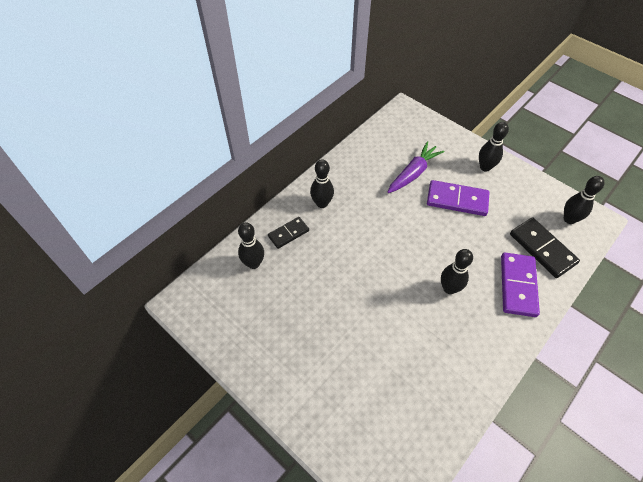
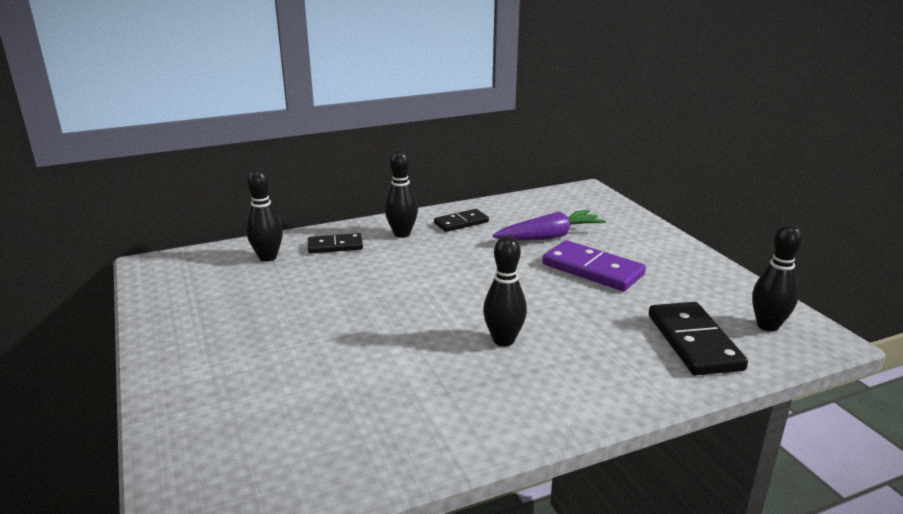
camera: 25 degrees right, 30 degrees down
black bowling pin [479,122,509,172] -> none
purple domino [501,253,540,317] -> none
none -> black domino [434,209,489,232]

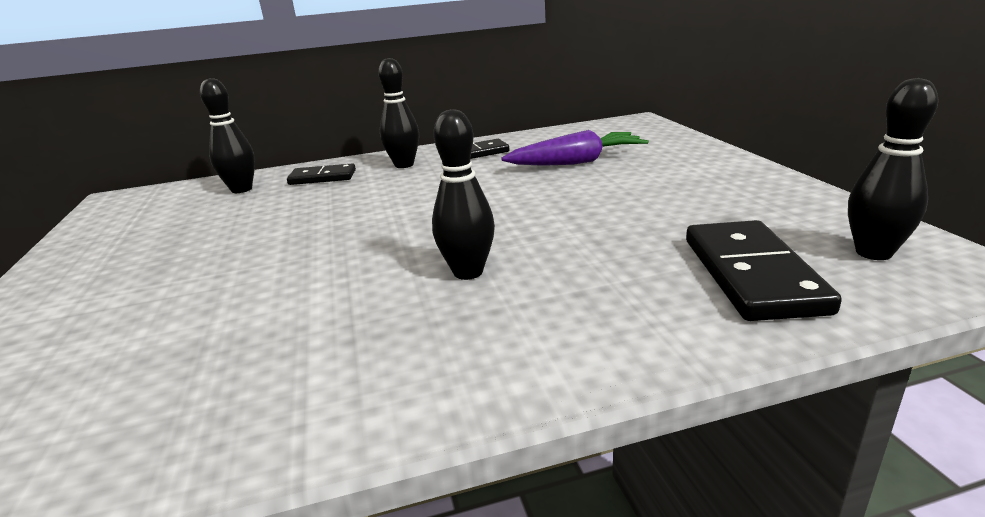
camera: 10 degrees right, 0 degrees up
purple domino [543,240,646,291] -> none

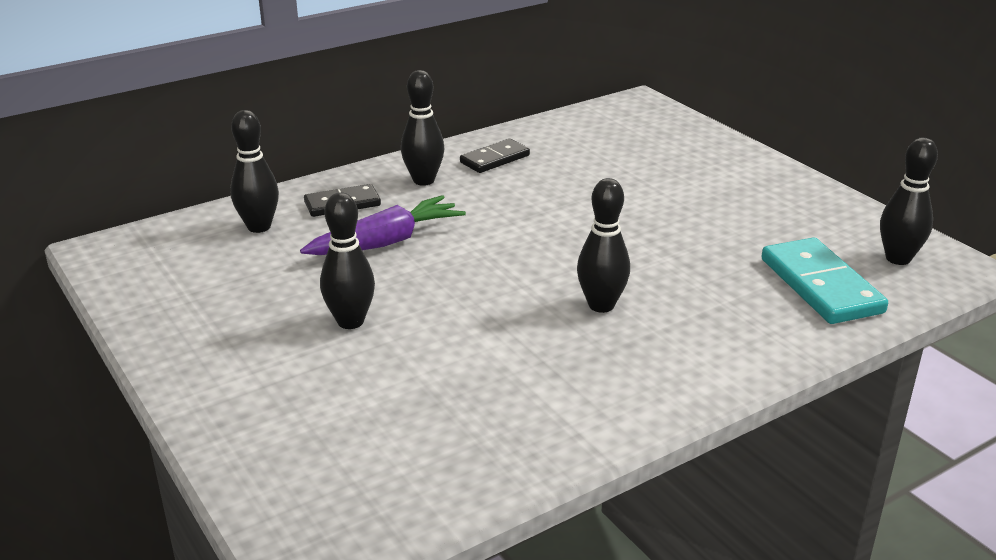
camera: 20 degrees left, 5 degrees up
purple carrot [501,130,649,166] -> purple carrot moved to [300,195,466,255]
black domino [686,220,842,321] -> turquoise domino [761,237,888,324]
none -> black bowling pin [320,192,375,329]

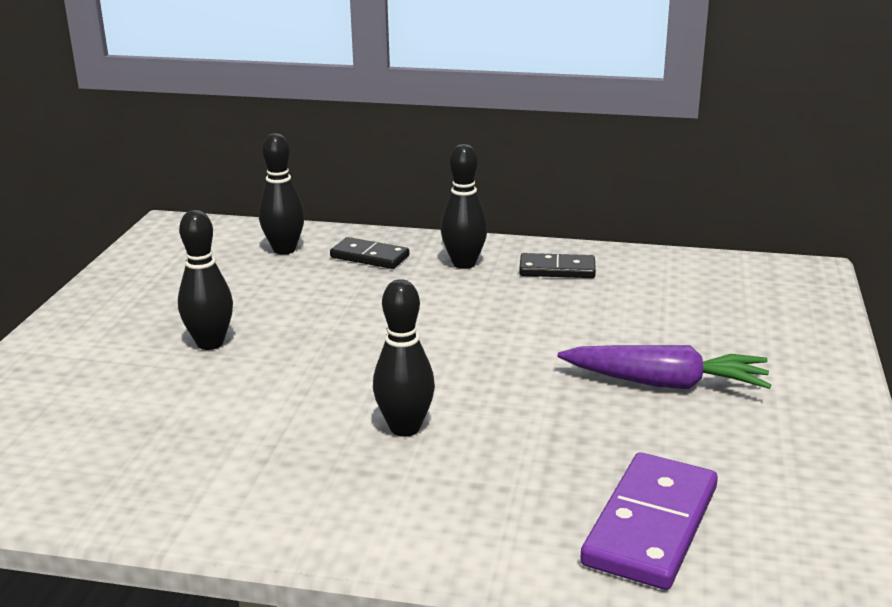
camera: 45 degrees right, 5 degrees down
purple carrot [300,195,466,255] -> purple carrot moved to [558,345,771,389]
turquoise domino [761,237,888,324] -> purple domino [580,452,718,590]
black bowling pin [880,138,938,265] -> none

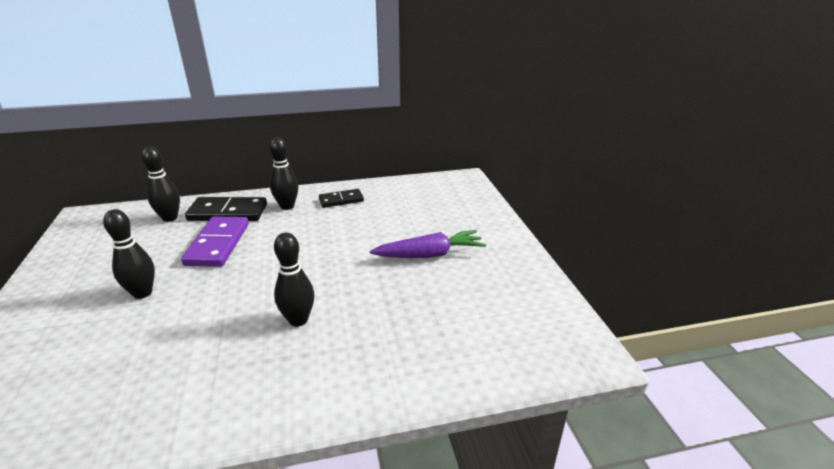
camera: 25 degrees left, 5 degrees up
black domino [330,237,409,269] -> black domino [185,197,267,221], size x1.62
purple domino [580,452,718,590] -> purple domino moved to [181,216,249,267]

